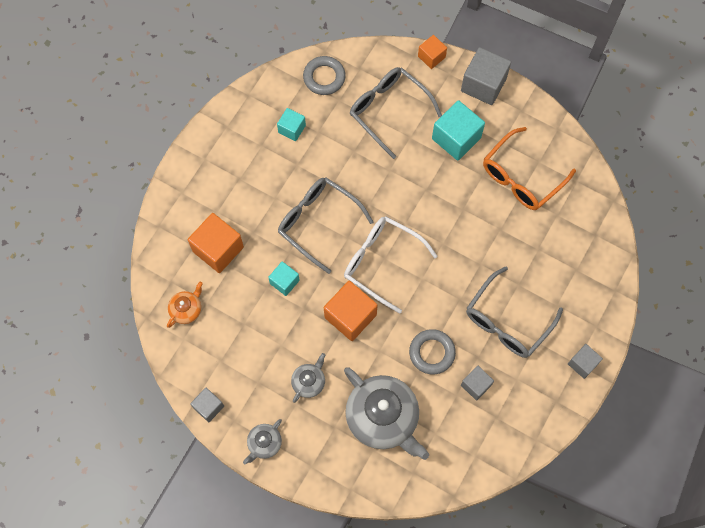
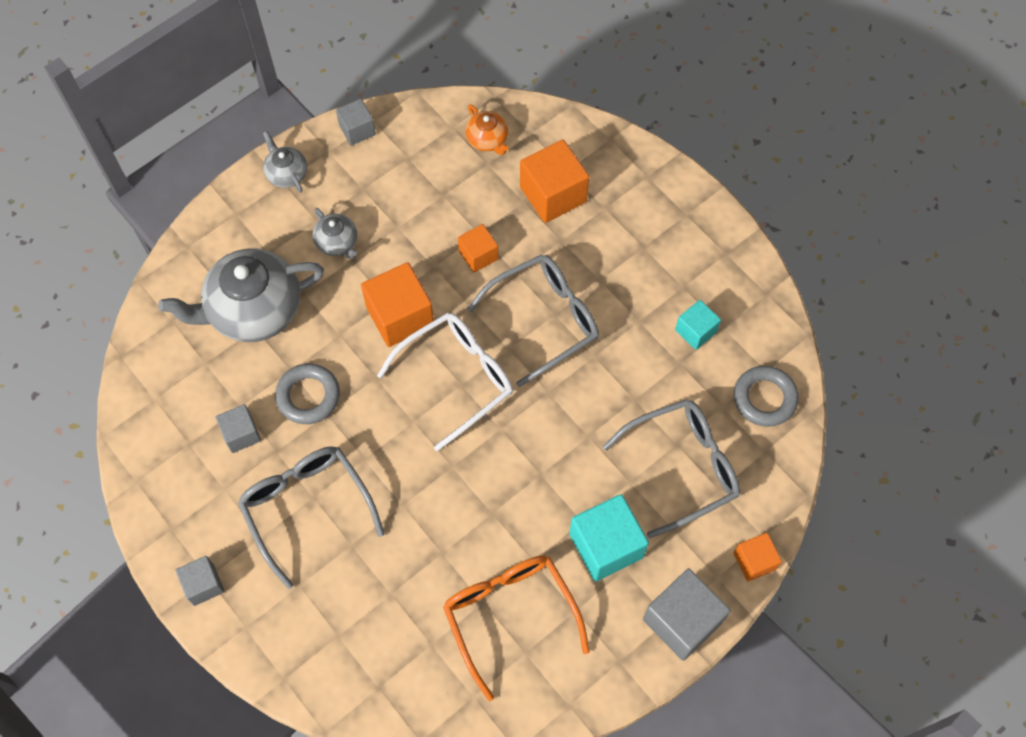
camera: 110 degrees right, 5 degrees down
turquoise cube [268,262,300,296] -> orange cube [458,224,498,273]

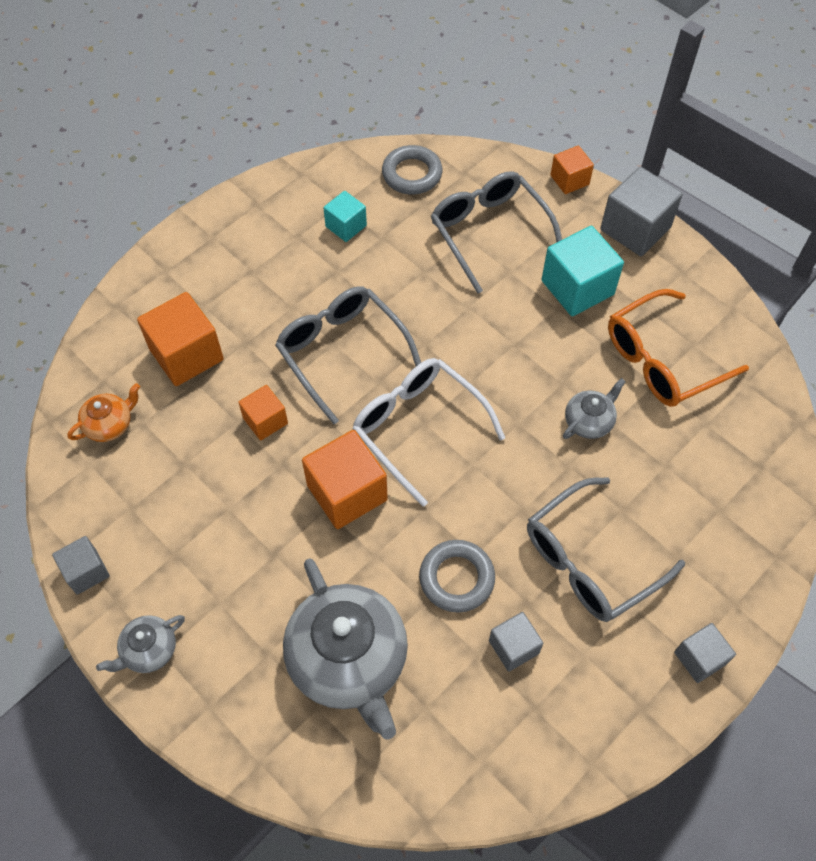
camera: 95 degrees left, 5 degrees down
grey teapot [313,208,357,259] -> grey teapot moved to [563,378,626,439]

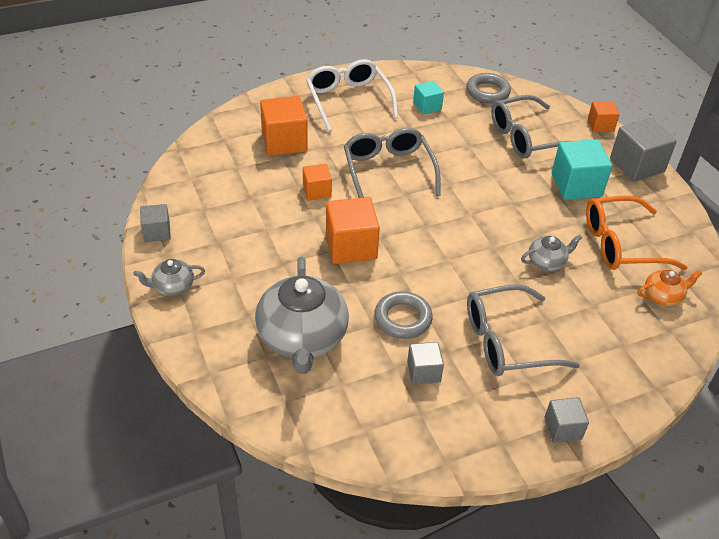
camera: 20 degrees right, 15 degrees down
orange teapot [67,383,140,442] -> orange teapot moved to [638,270,703,306]
white glasses [352,358,505,507] -> white glasses moved to [306,59,398,132]
grey glasses [431,171,562,293] -> grey glasses turned 105 degrees counterclockwise [491,95,567,159]

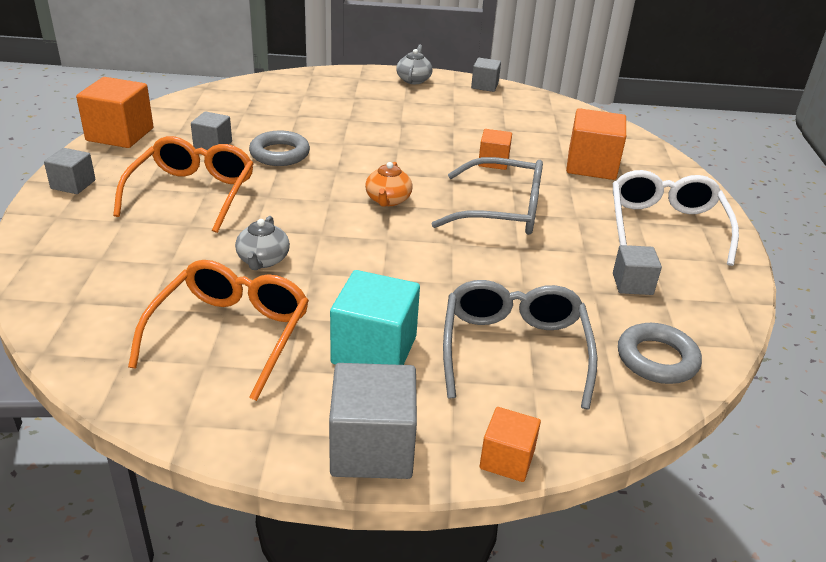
camera: 115 degrees right, 10 degrees down
grey teapot [255,256,349,374] -> none
white glasses [306,59,398,132] -> white glasses turned 90 degrees counterclockwise [612,170,739,266]
orange cube [326,197,380,264] -> orange cube moved to [76,77,154,148]
turquoise cube [413,81,444,114] -> grey cube [613,245,662,295]
grey glasses [467,284,580,376] -> orange glasses [113,136,254,233]
orange teapot [638,270,703,306] -> orange teapot moved to [365,162,413,207]

